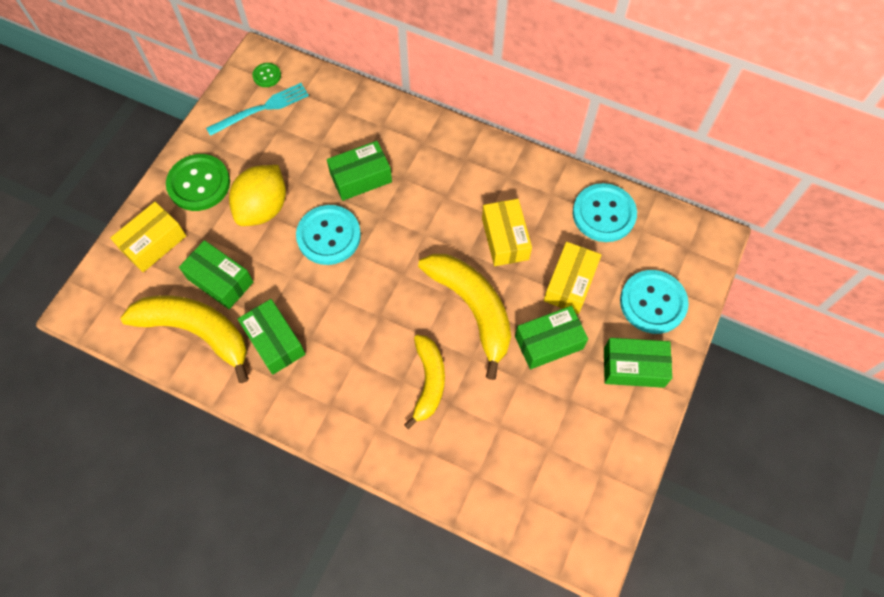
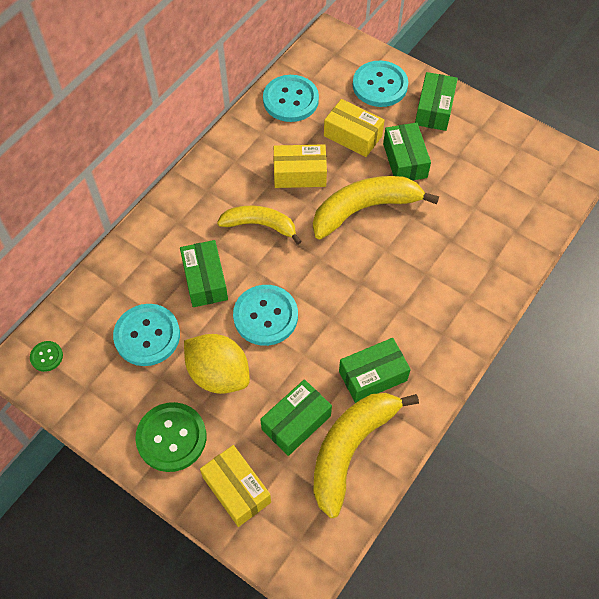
camera: 80 degrees left, 5 degrees down
turquoise fork [206,83,309,136] -> none
yellow banana [404,335,445,429] -> yellow banana moved to [217,206,302,244]
none -> turquoise button [113,304,180,366]

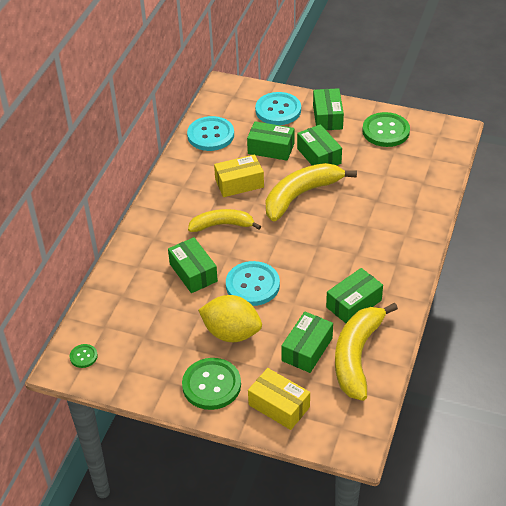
camera: 15 degrees left, 15 degrees down
turquoise button [113,304,180,366] -> none
yellow box [324,99,384,157] -> green box [247,121,294,161]
none -> green button [362,112,410,147]

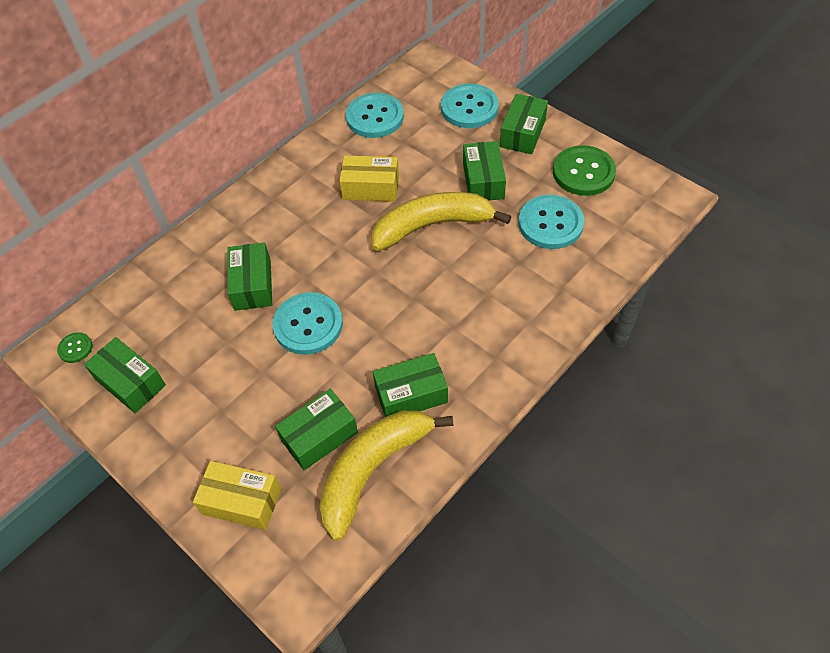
camera: 25 degrees right, 10 degrees up
green button [182,358,241,410] -> none
yellow banana [188,209,261,232] -> none
yellow lemon [198,295,262,342] -> none
green box [247,121,294,161] -> green box moved to [84,337,166,413]
yellow box [248,368,310,430] -> yellow box turned 45 degrees counterclockwise [193,461,281,530]
none -> turquoise button [518,195,584,249]

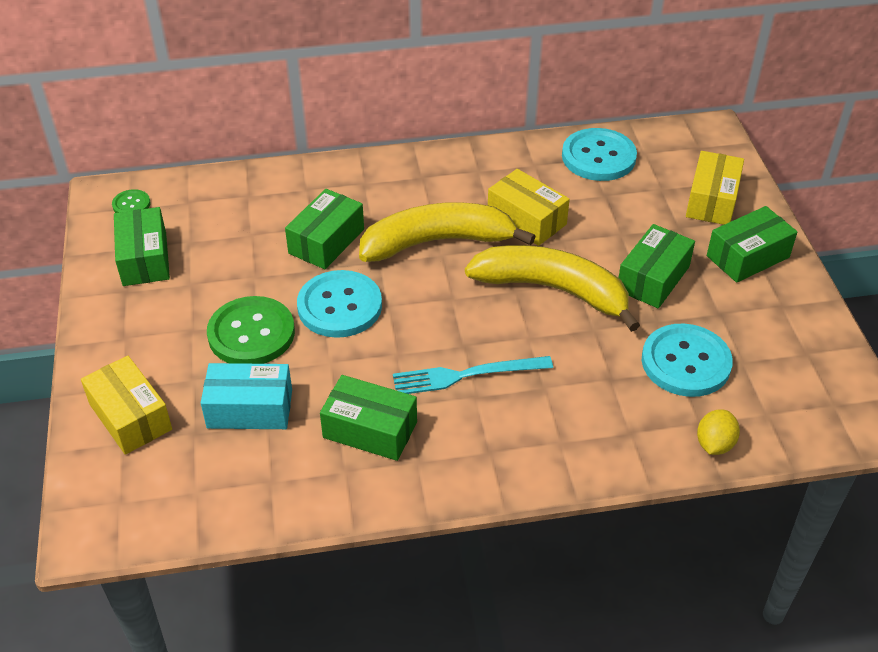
camera: 35 degrees right, 10 degrees down
green box [275,389,358,470] -> turquoise box [201,363,292,429]
yellow banana [320,411,454,541] -> yellow banana moved to [359,202,536,262]
turquoise button [441,84,499,128] -> yellow box [686,151,744,225]
green button [553,145,616,196] -> green button moved to [207,296,295,364]
none -> turquoise fork [393,356,553,394]
none -> yellow lemon [697,409,740,455]

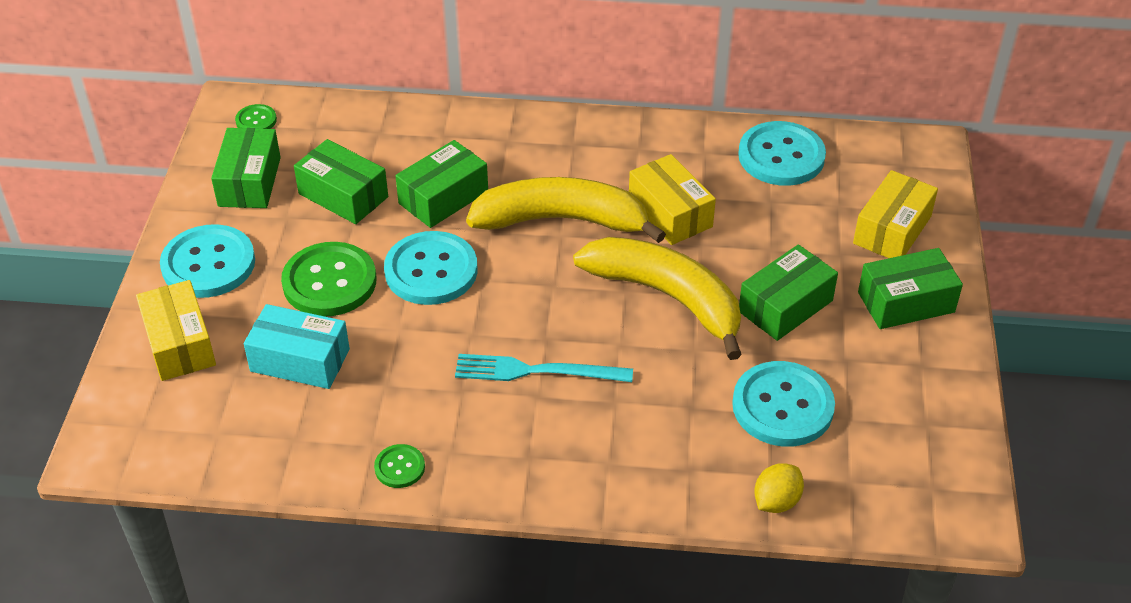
camera: 15 degrees right, 0 degrees up
green box [320,375,417,461] -> green box moved to [294,139,388,224]
none -> turquoise button [160,224,255,298]
none -> green button [374,444,425,488]

